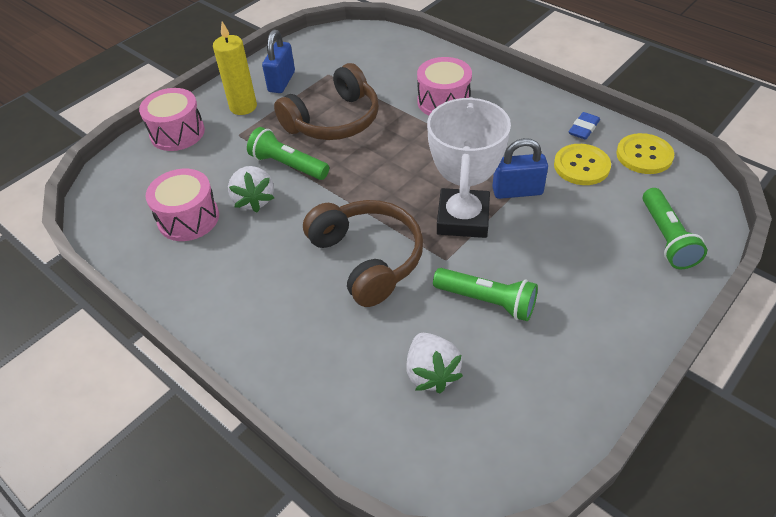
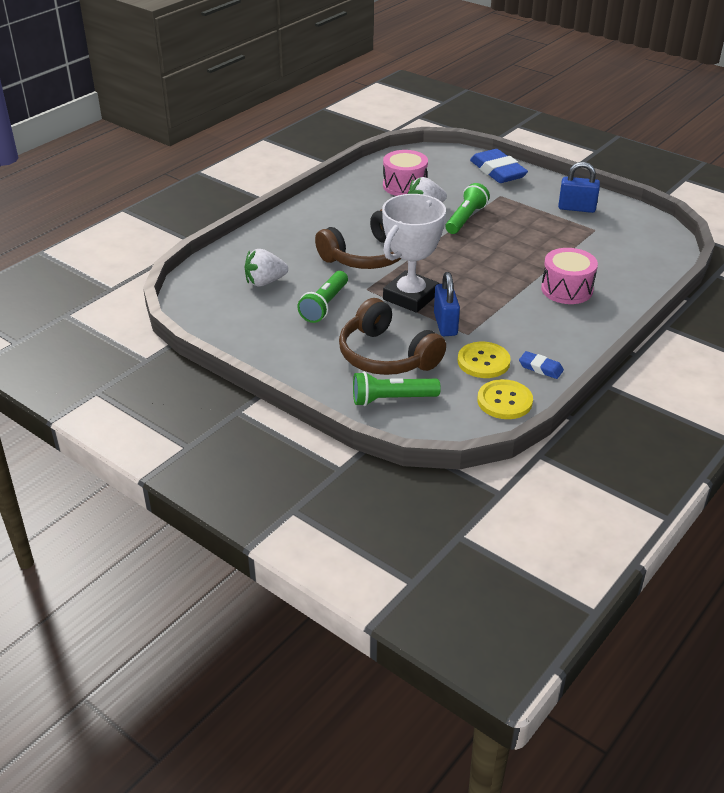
camera: 85 degrees right, 10 degrees down
pink drum [139,88,205,151] -> blue eraser [470,149,528,183]
yellow candle [213,21,257,115] -> none
brown headphones [274,63,379,140] -> brown headphones moved to [339,298,446,375]
white trophy [427,97,511,238] -> white trophy turned 60 degrees counterclockwise [382,194,446,313]

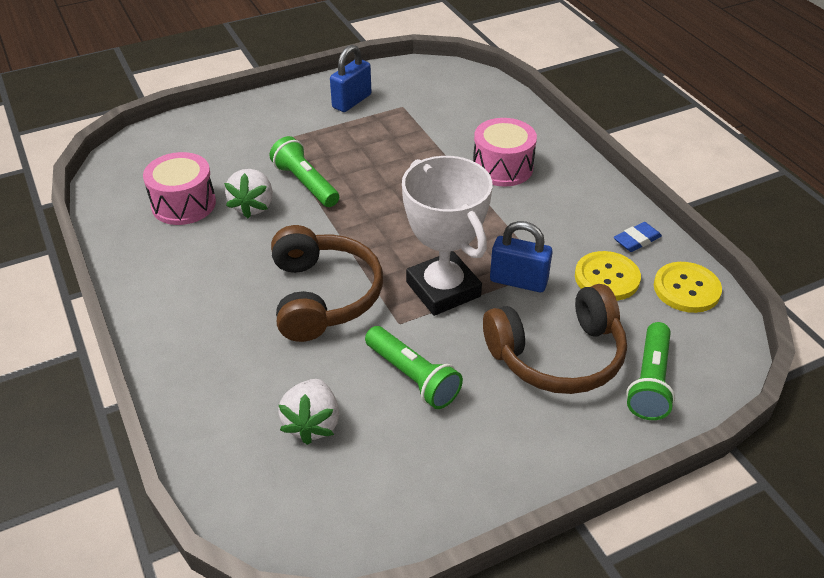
camera: 65 degrees left, 5 degrees up
blue eraser [470,149,528,183] -> none

